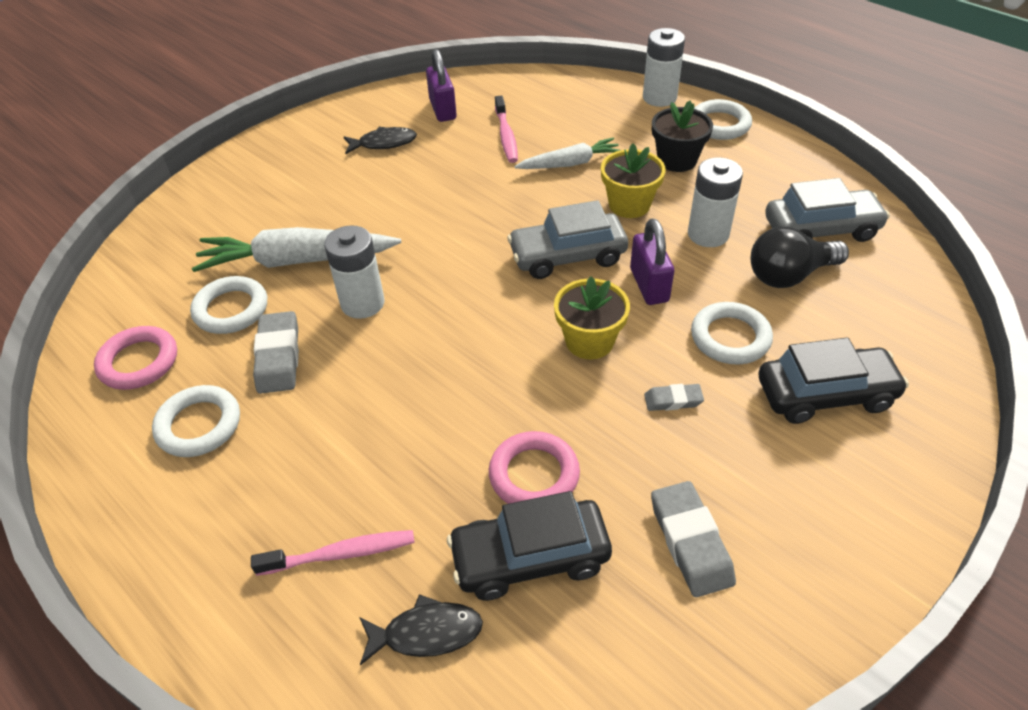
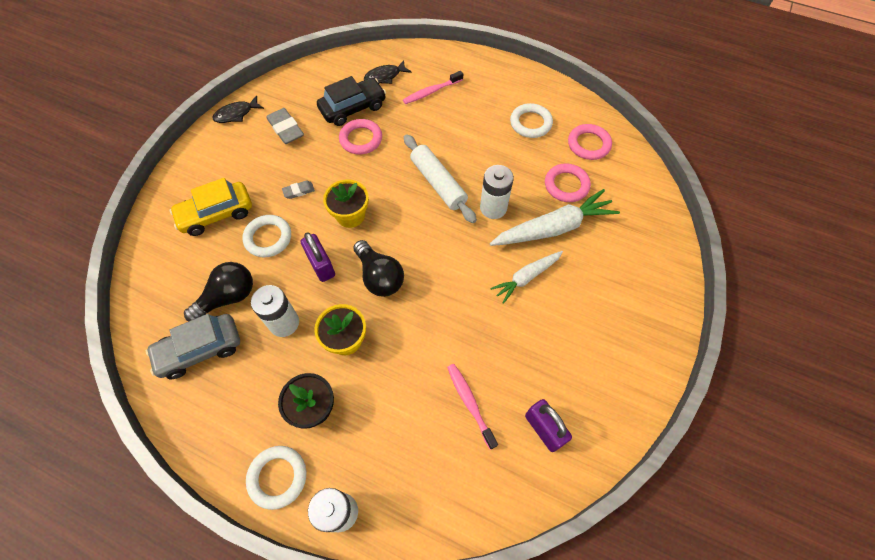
camera: 160 degrees right, 15 degrees up
white ring [190,276,267,334] -> pink ring [545,163,591,202]
grey eraser [253,311,299,394] -> none
black fish [344,127,417,154] -> black fish moved to [213,95,264,123]
grey car [507,200,628,279] -> black light bulb [353,240,404,297]
white carrot [515,137,620,169] -> white carrot moved to [491,251,563,304]
black car [758,338,909,424] -> yellow car [170,178,252,236]
none -> white rolling pin [404,134,477,223]

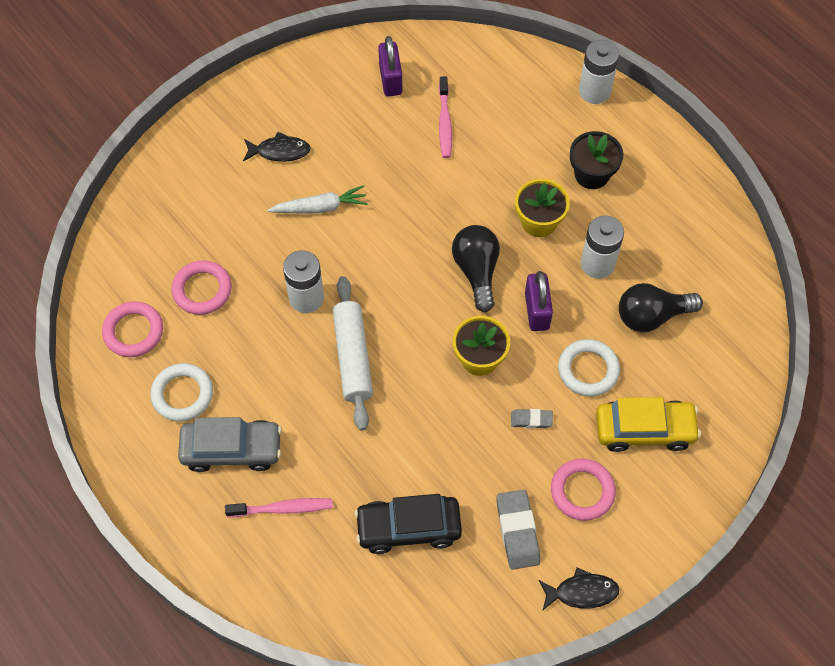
camera: 155 degrees left, 0 degrees up
grey car [146,314,240,379] -> grey car moved to [178,417,282,472]
white ring [246,446,306,510] -> none
pink ring [339,119,382,155] -> pink ring moved to [551,459,616,521]
black fish [364,60,412,84] -> black fish moved to [243,132,311,162]
white carrot [490,189,620,246] -> none

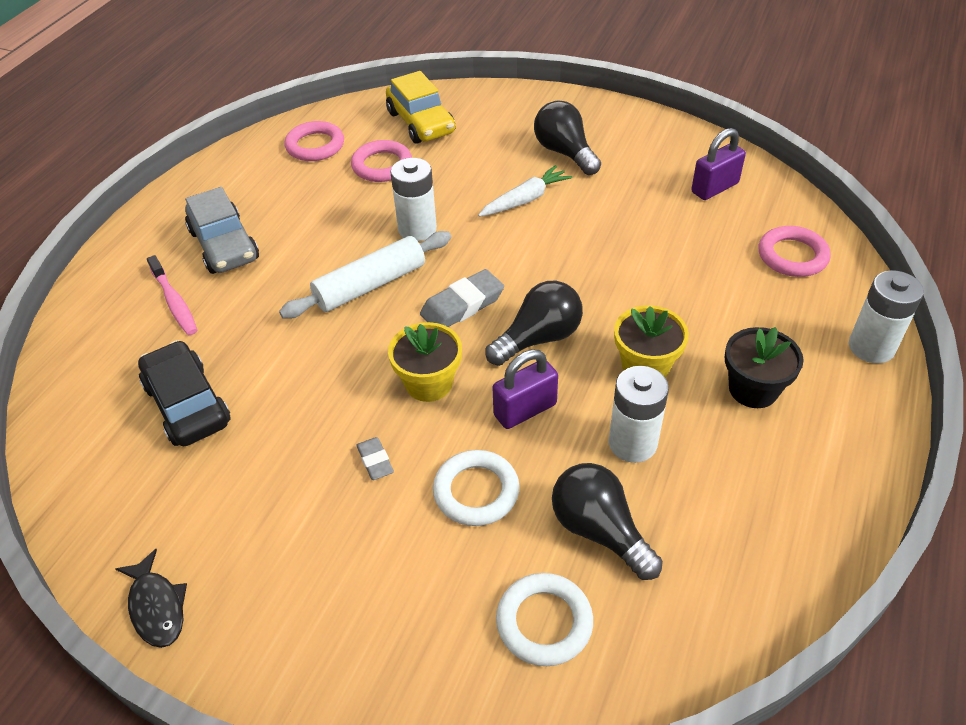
camera: 65 degrees right, 15 degrees down
white ring [150,363,213,422] -> white ring moved to [496,573,593,666]
black fish [243,132,311,162] -> black light bulb [534,100,601,175]
white carrot [268,185,368,213] -> white carrot turned 90 degrees counterclockwise [478,165,573,217]
pink toothbrush [439,76,452,158] -> none
grey eraser [497,490,540,570] -> grey eraser moved to [420,269,504,327]
pink ring [551,459,616,521] -> pink ring moved to [759,226,831,277]
yellow car [596,397,701,452] -> yellow car moved to [386,71,455,144]

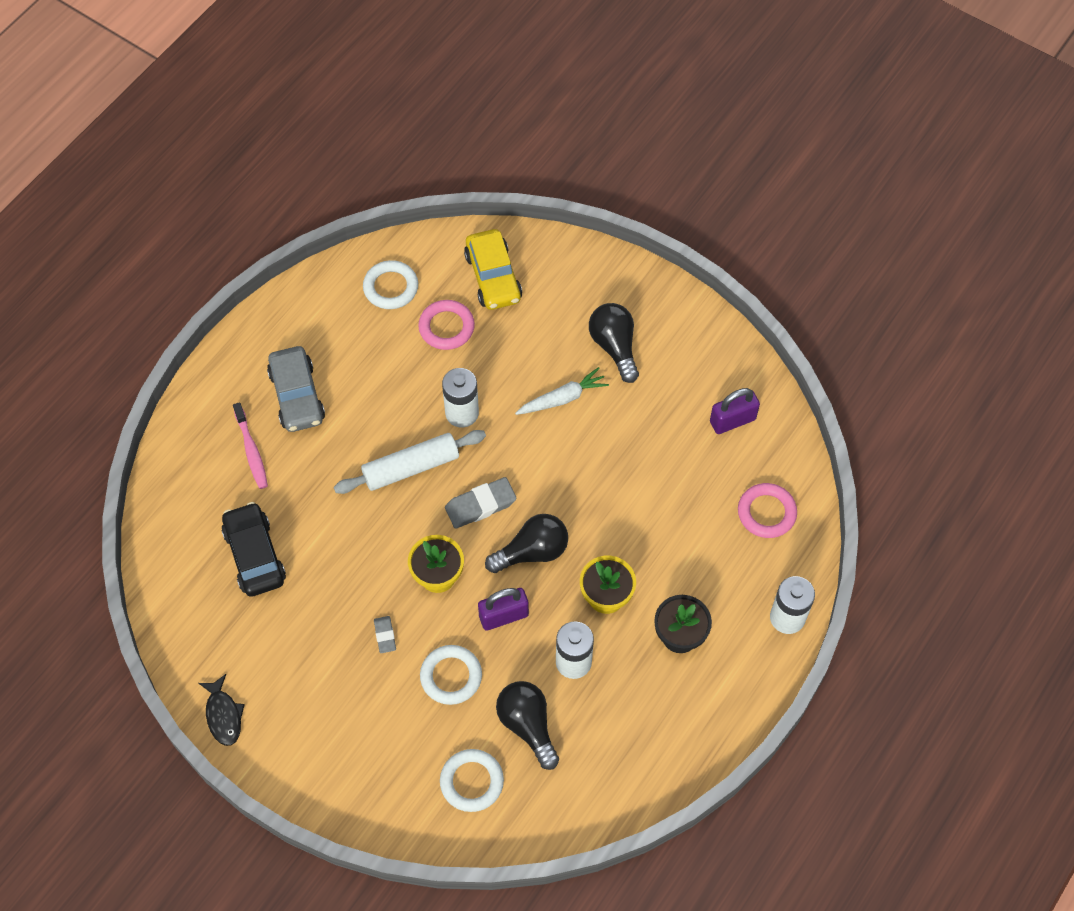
camera: 10 degrees right, 15 degrees up
pink ring [285,121,344,161] -> white ring [363,260,418,309]

